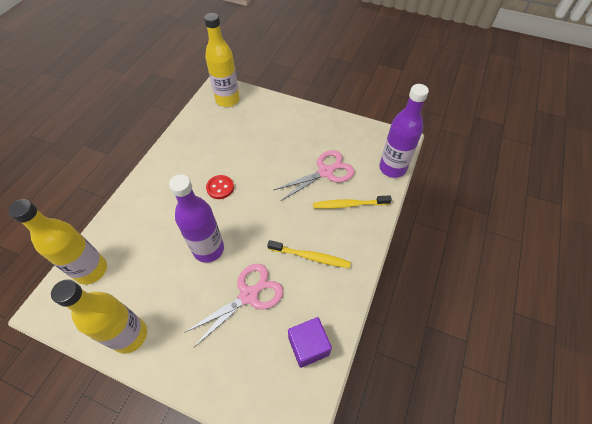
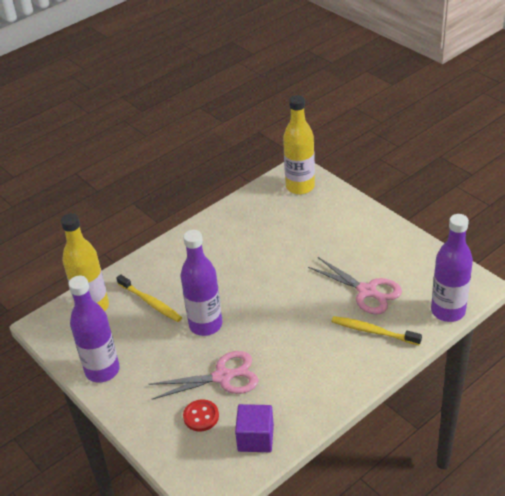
camera: 30 degrees right, 15 degrees down
yellow bottle [51,279,147,354] -> purple bottle [68,276,120,383]
red button [206,175,234,199] -> red button moved to [183,399,219,431]
yellow toothbrush [267,240,351,268] -> yellow toothbrush moved to [116,274,182,322]
pink scissors [274,150,355,201] -> pink scissors turned 45 degrees clockwise [308,257,402,315]

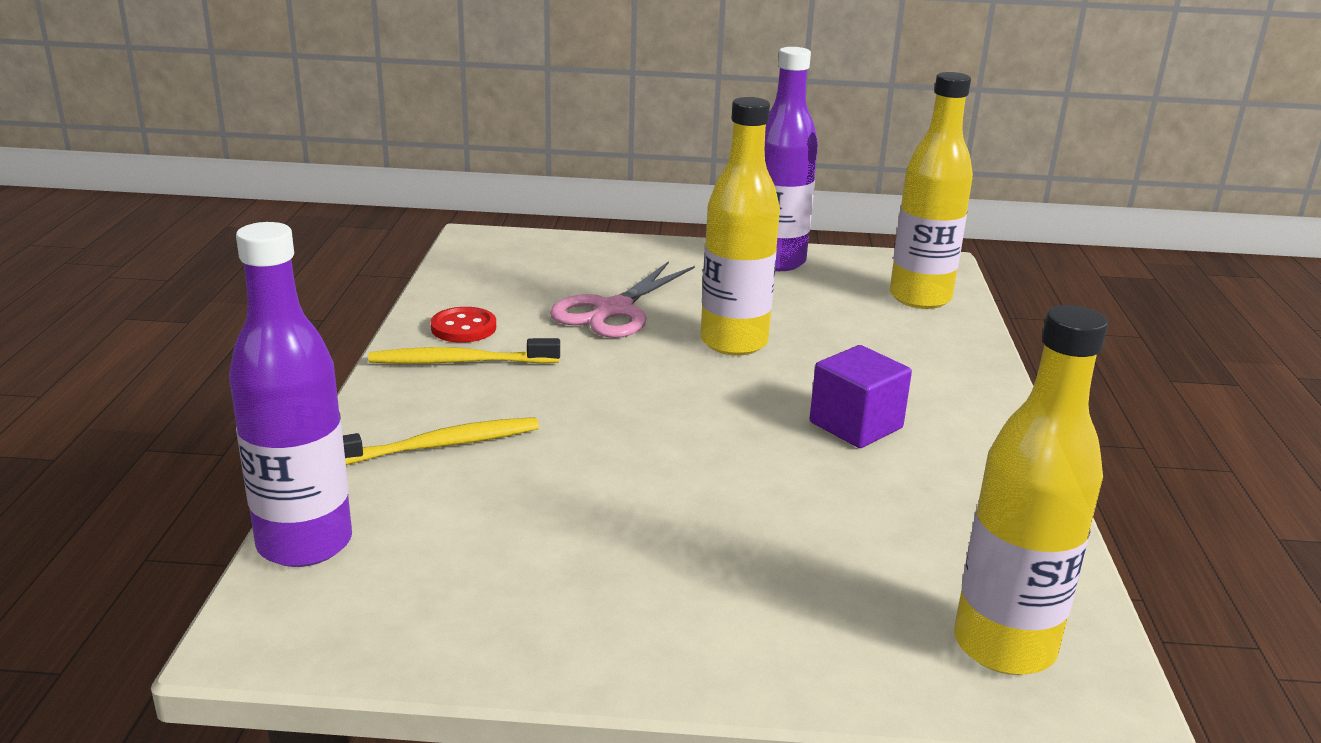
camera: 130 degrees right, 15 degrees down
yellow toothbrush [116,274,182,322] -> yellow toothbrush moved to [368,338,560,364]
purple bottle [181,230,222,336] -> yellow bottle [700,97,780,356]
red button [183,399,219,431] -> red button moved to [431,307,496,343]
purple cube [235,404,274,452] -> purple cube moved to [810,345,912,448]
pink scissors [308,257,402,315] -> none

